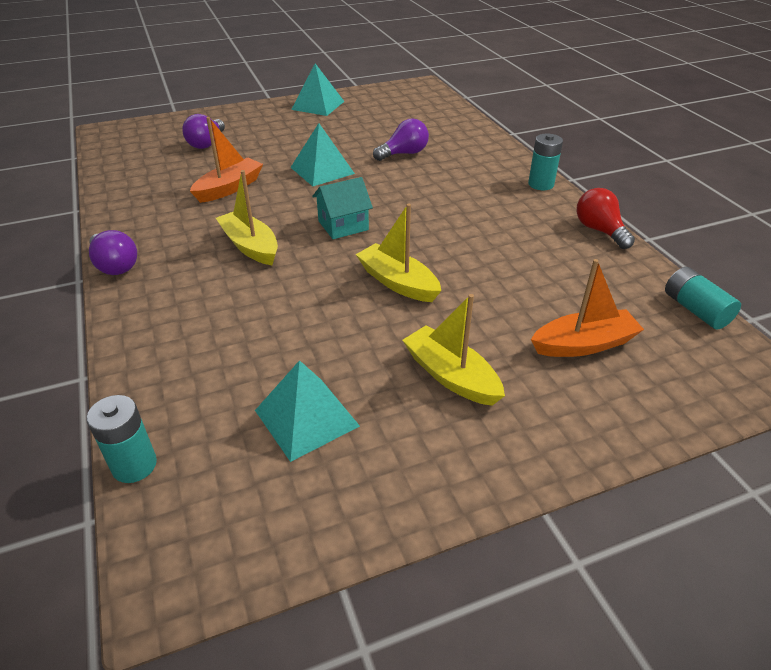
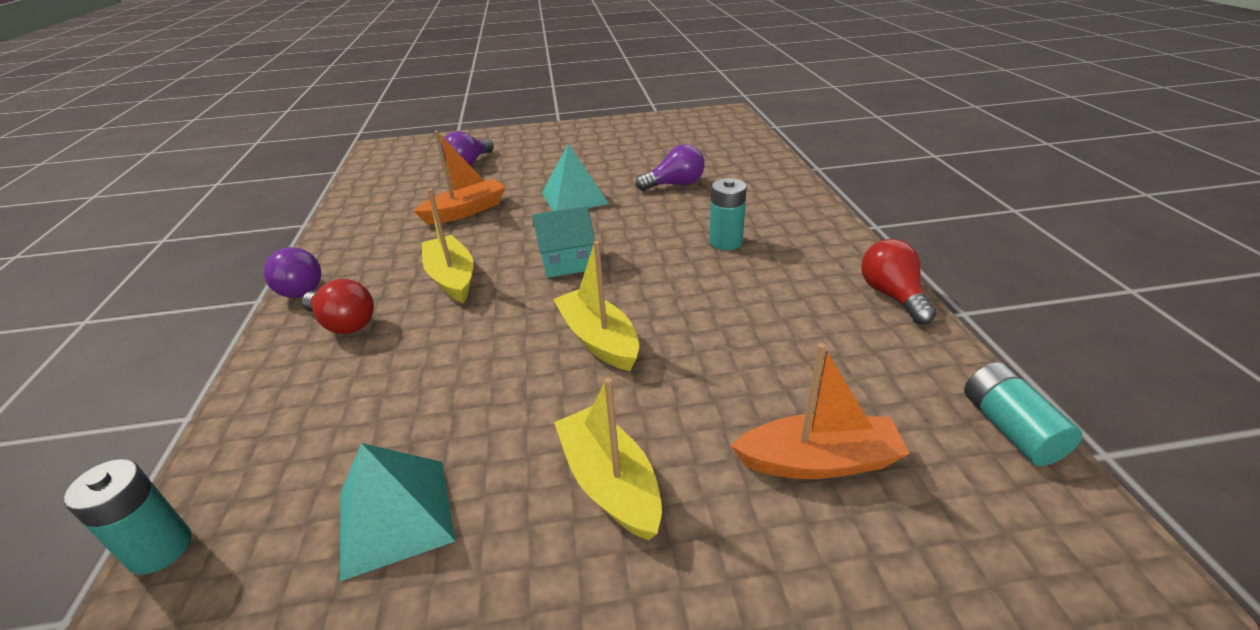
camera: 15 degrees right, 5 degrees down
turquoise pyramid [291,63,345,116] -> none
turquoise battery [528,134,563,190] -> turquoise battery moved to [709,178,747,250]
none -> red light bulb [302,279,374,334]

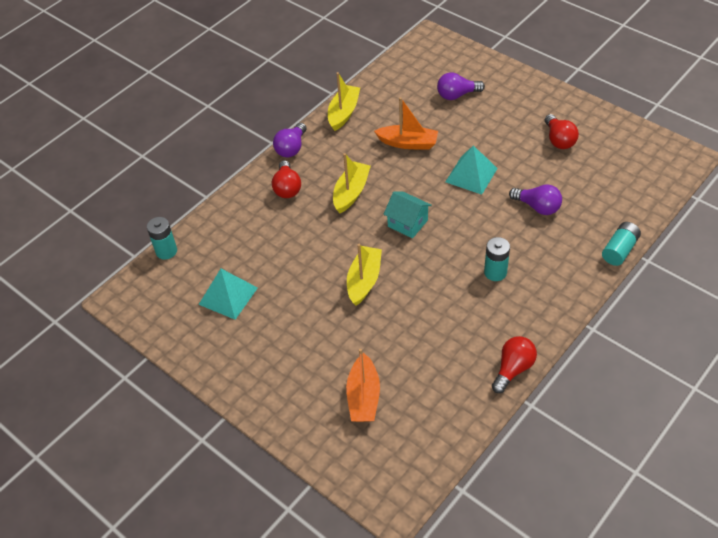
camera: 50 degrees right, 15 degrees up
yellow boat [554,378,662,540] -> yellow boat moved to [328,72,360,131]
orange boat [731,343,910,479] -> orange boat turned 45 degrees clockwise [346,349,380,422]
turquoise battery [964,362,1083,466] -> turquoise battery moved to [602,222,641,266]
none -> red light bulb [545,114,579,149]

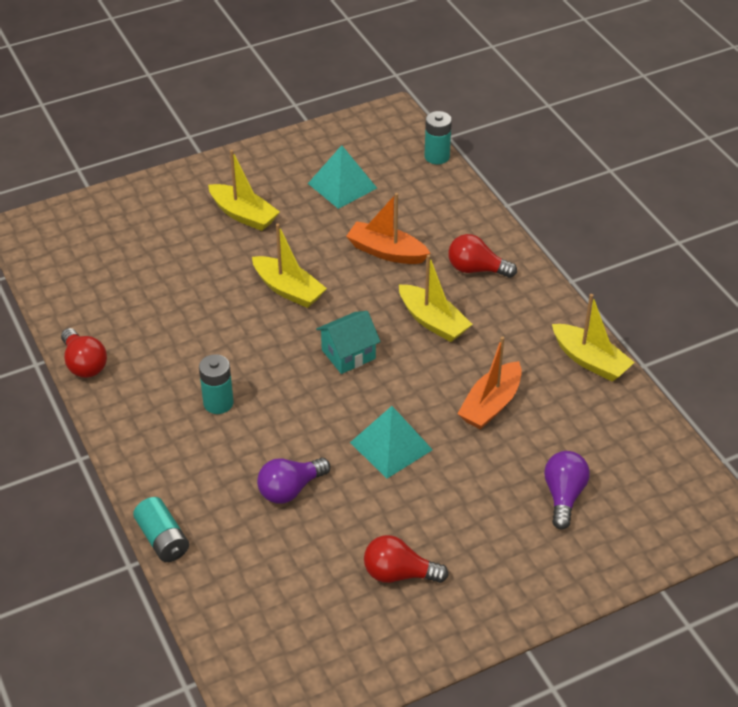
camera: 110 degrees right, 5 degrees down
purple light bulb [273,123,307,157] -> none
orange boat [346,349,380,422] -> orange boat moved to [346,193,430,264]
none -> yellow boat [208,150,280,231]

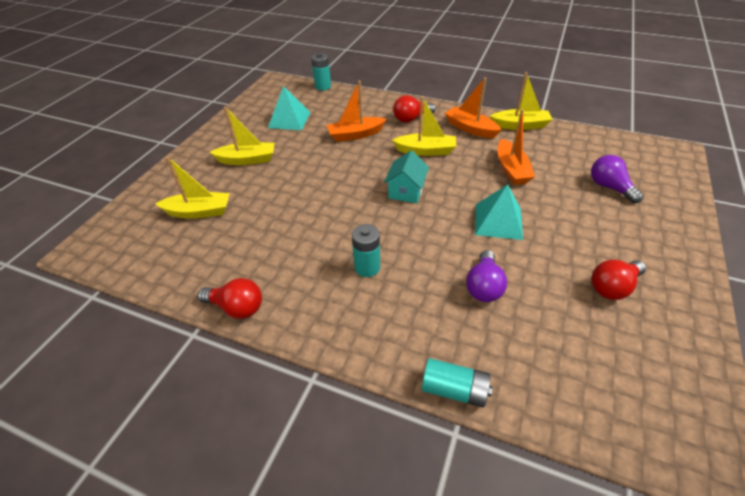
camera: 40 degrees left, 0 degrees up
yellow boat [252,224,327,308] -> yellow boat moved to [155,157,230,219]
none -> orange boat [445,77,501,138]

